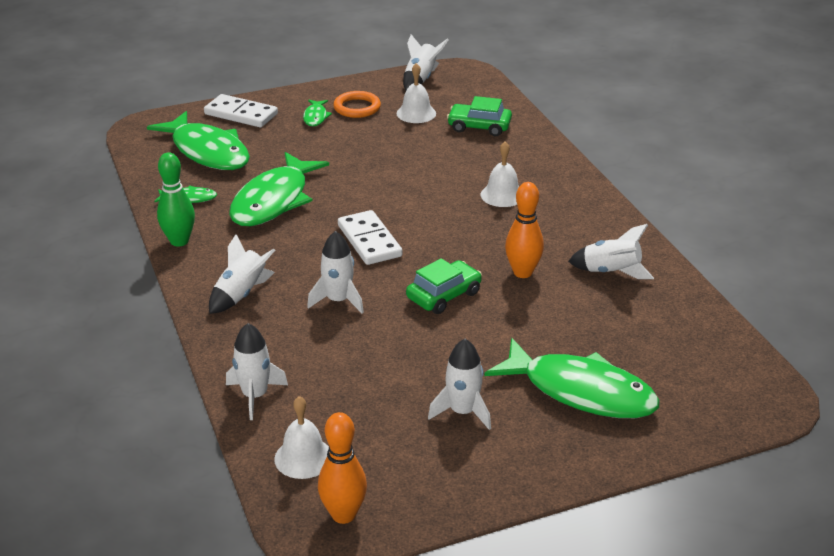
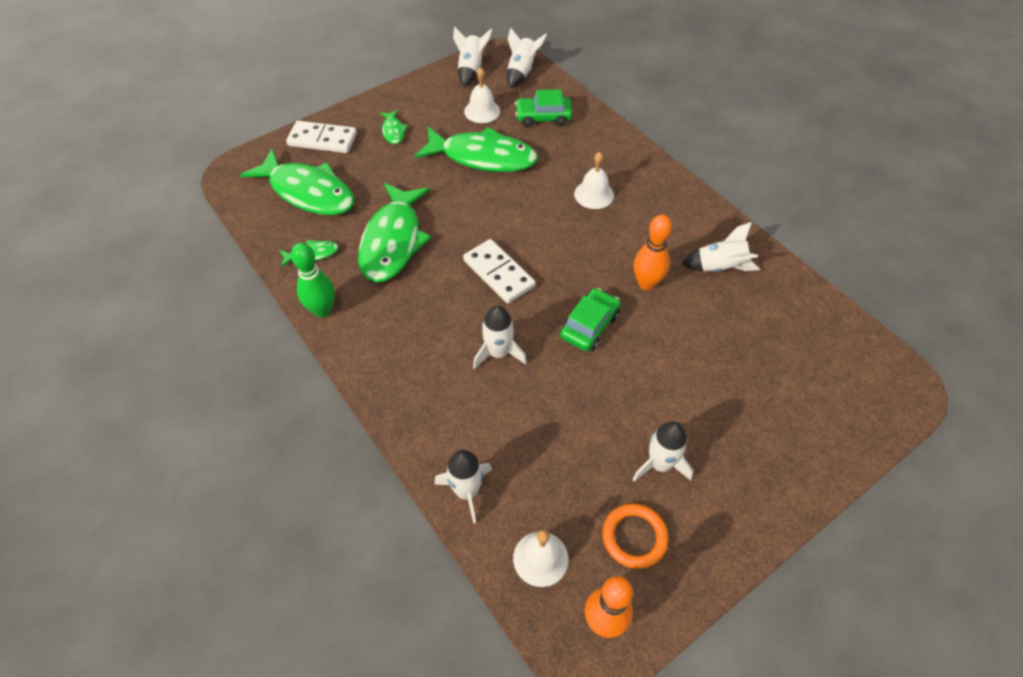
camera: 15 degrees left, 20 degrees up
white rocket [209,234,275,314] -> white rocket moved to [507,28,547,88]
orange ring [333,91,381,118] -> orange ring moved to [602,504,668,569]
green fish [484,338,660,418] -> green fish moved to [415,127,538,172]

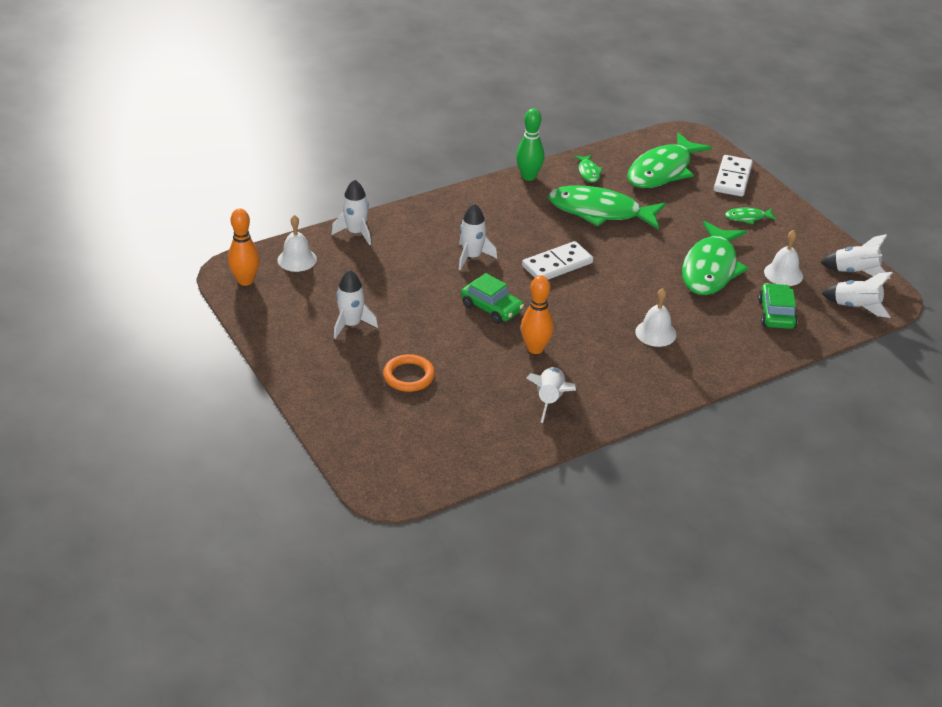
camera: 95 degrees right, 15 degrees down
orange ring [602,504,668,569] -> orange ring moved to [383,354,435,392]

